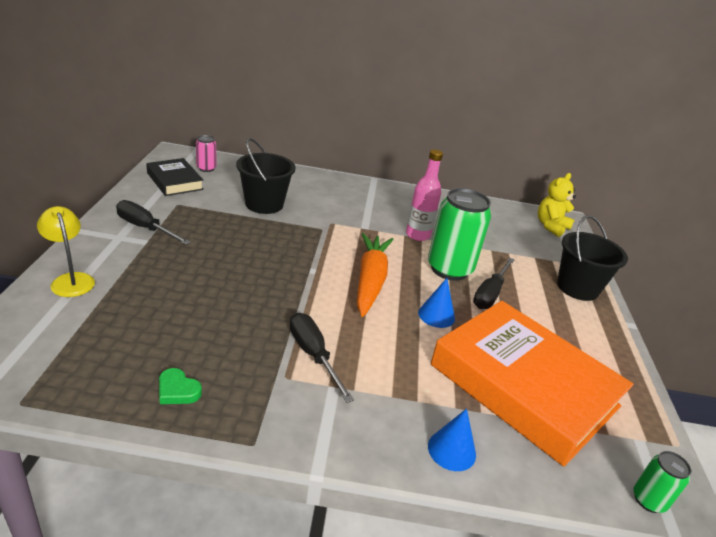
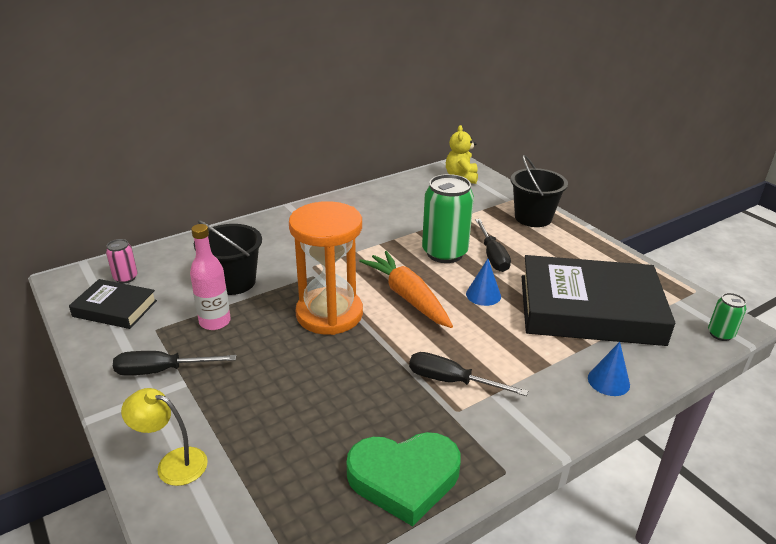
camera: 35 degrees left, 0 degrees up
green heart [159,368,202,404] -> green heart [347,432,461,526], size x2.34
pink bottle [406,149,443,241] -> pink bottle moved to [190,224,231,330]
orange book [431,301,634,467] -> black book [521,255,675,346]
none -> orange hourglass [289,201,363,335]

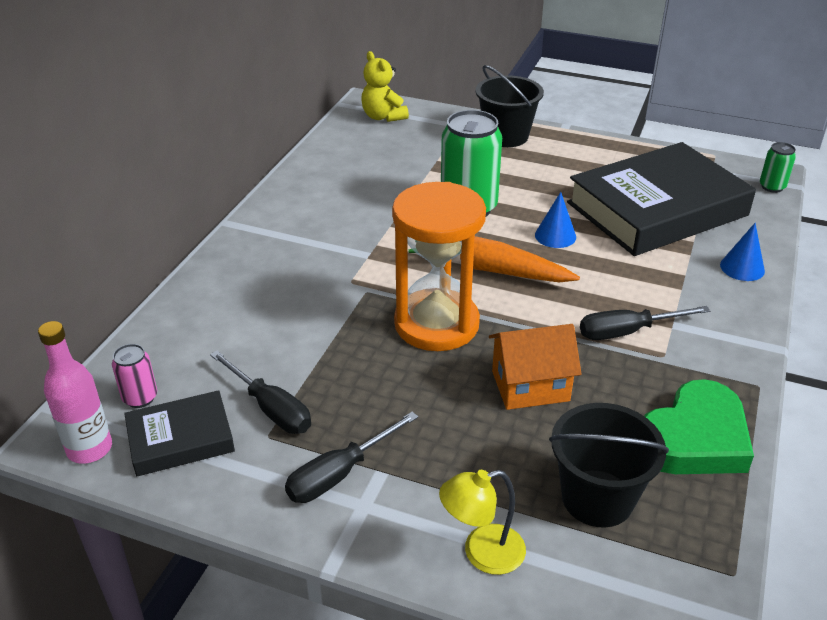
camera: 35 degrees left, 5 degrees up
pink bottle [190,224,231,330] -> pink bottle moved to [38,321,112,464]
black bucket [194,220,262,295] -> black bucket moved to [549,403,669,527]
black screwdriver [475,219,511,272] -> black screwdriver moved to [210,351,311,434]
none -> orange house [489,324,582,410]

